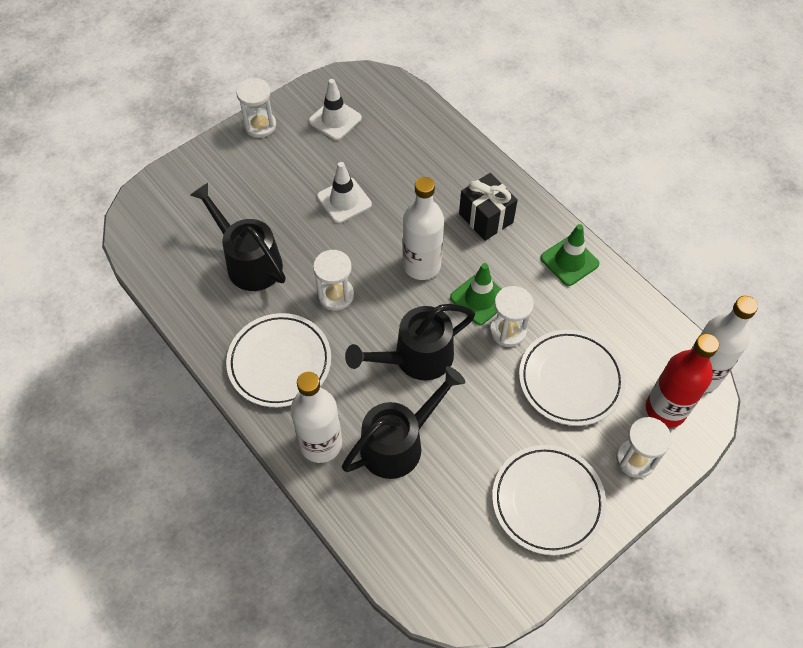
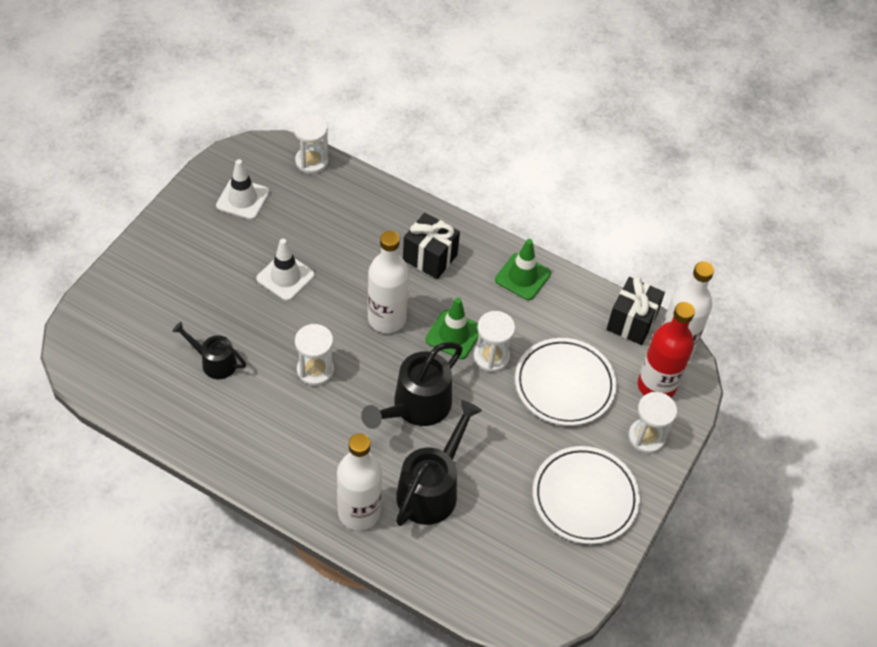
camera: 25 degrees left, 5 degrees down
black watering can [190,183,286,291] -> black watering can [172,322,246,379], size x0.60
white plate [226,313,331,407] -> none
white hourglass [236,78,276,138] -> white hourglass moved to [293,115,329,174]
none -> black gift [607,277,665,345]

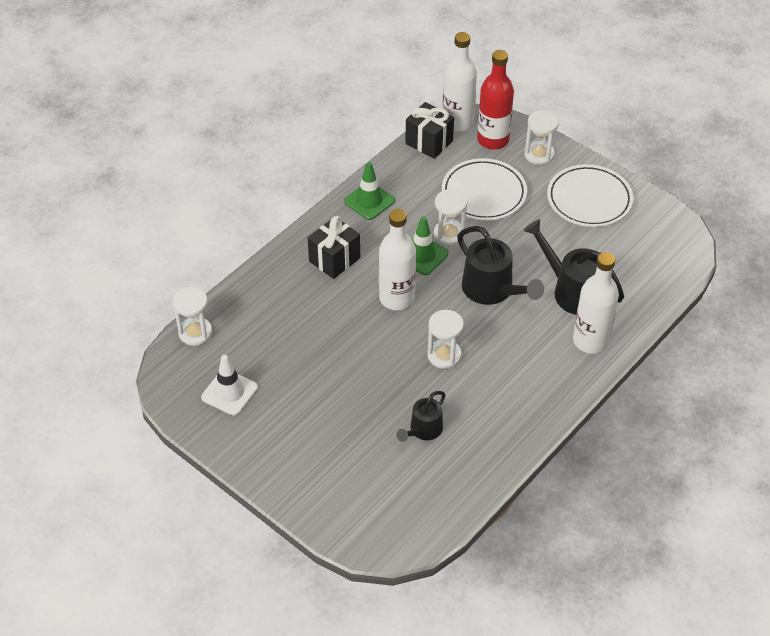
camera: 75 degrees left, 5 degrees down
white traffic cone [256,239,315,301] -> none

